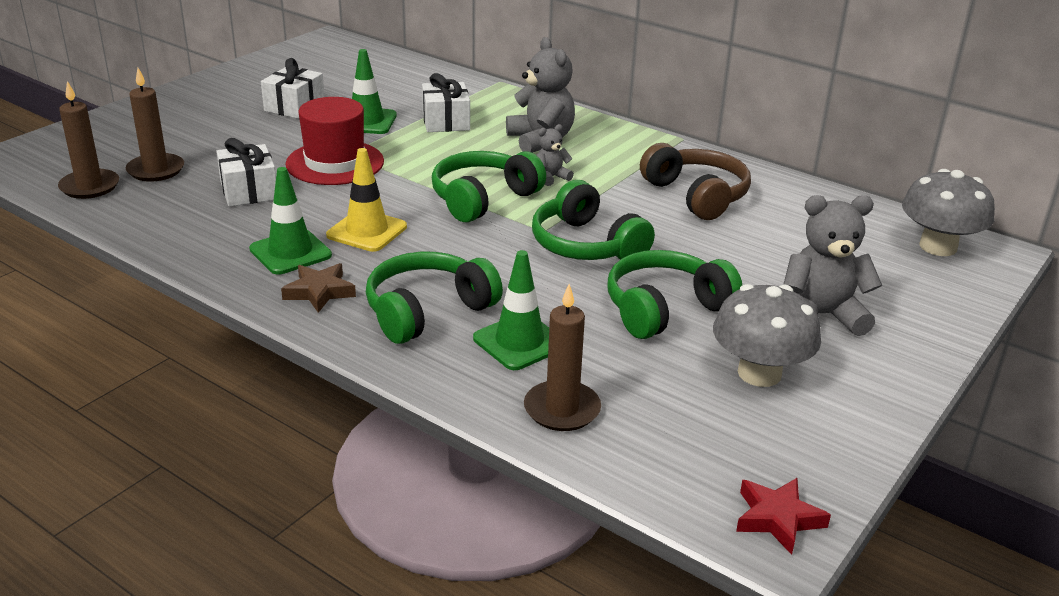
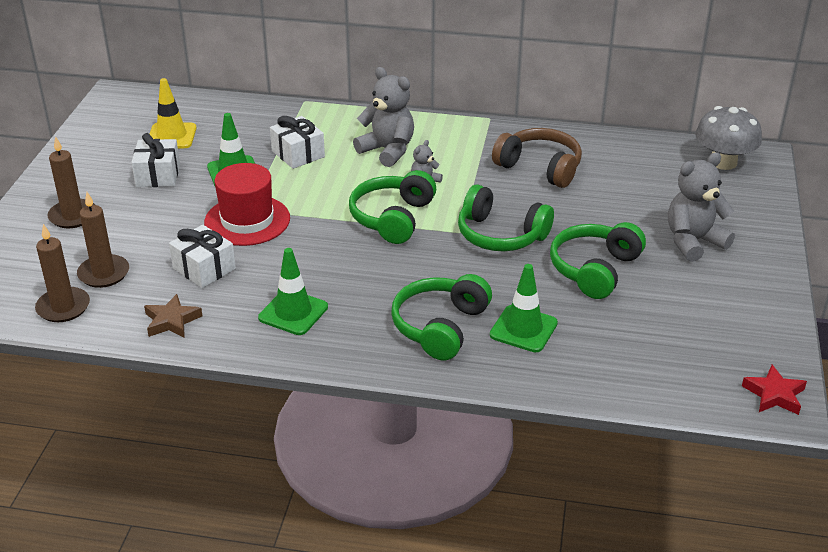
camera: 25 degrees left, 5 degrees up
brown star [281,263,356,313] -> brown star moved to [144,294,202,338]
yellow traffic cone [326,148,407,252] -> yellow traffic cone moved to [149,78,197,148]
brown candle [524,284,601,431] -> brown candle moved to [47,136,95,228]
grey mushroom [713,284,821,387] -> none

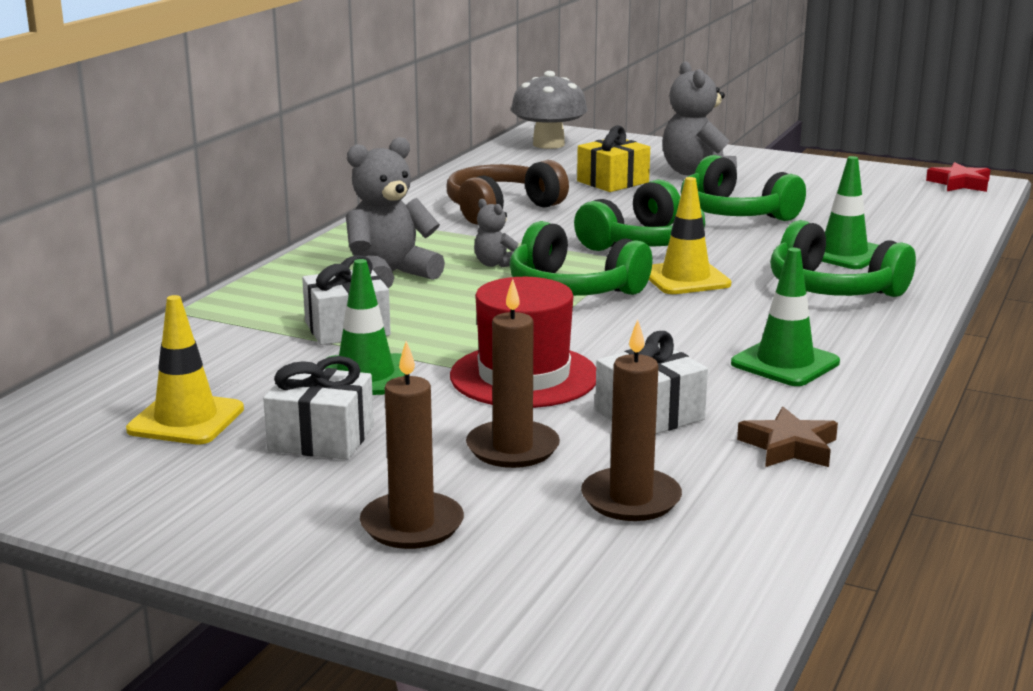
camera: 75 degrees left, 15 degrees down
brown candle [35,224,90,322] -> brown candle moved to [466,279,560,468]
none -> yellow gift [577,126,650,192]
none -> yellow traffic cone [649,177,731,294]

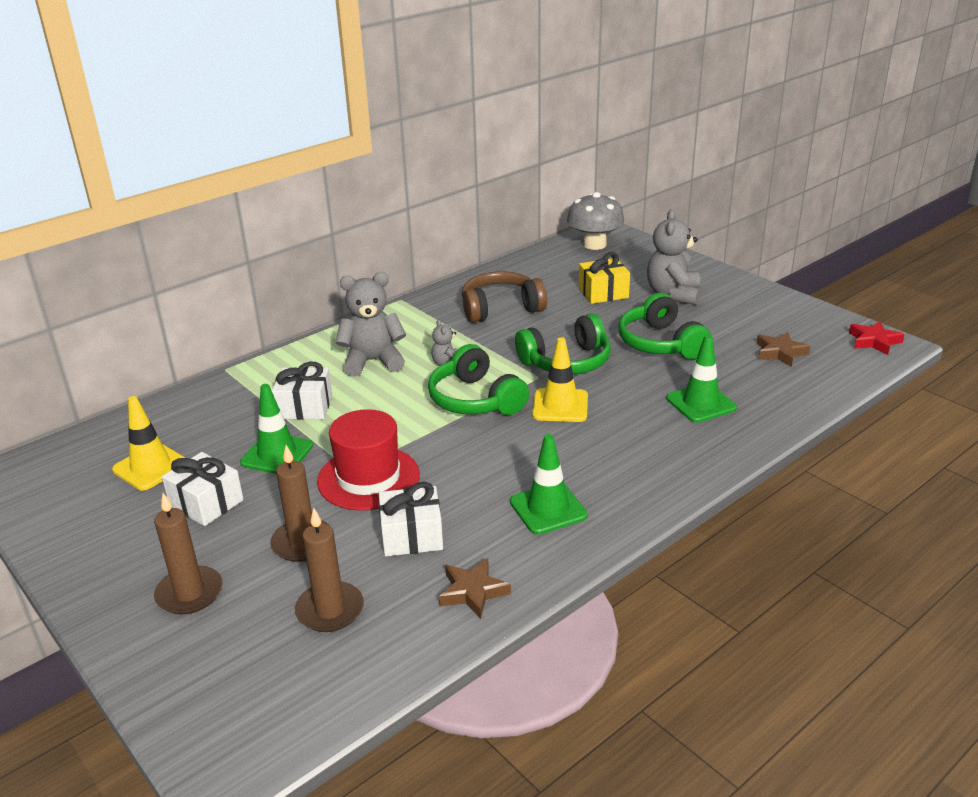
camera: 25 degrees right, 10 degrees up
green headphones [770,220,916,297] -> none
none -> brown star [757,332,810,367]

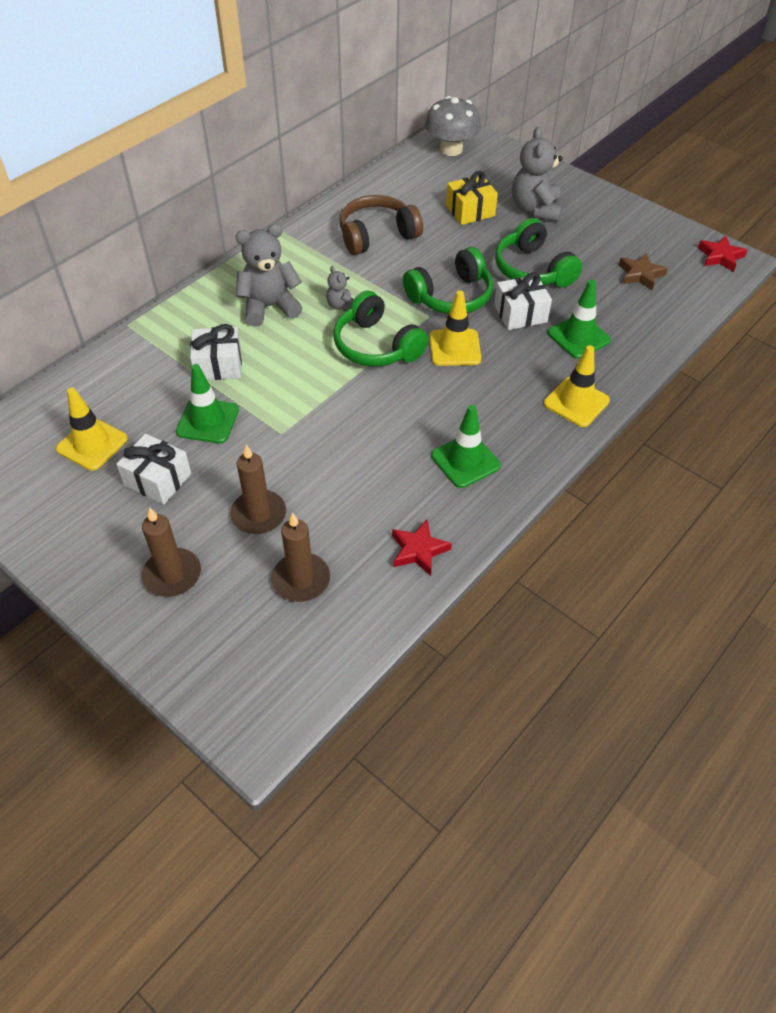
camera: 10 degrees left, 20 degrees up
red hat [317,409,420,510] -> none
white gift [379,482,443,556] -> white gift moved to [494,272,552,330]
brown star [439,558,511,619] -> red star [392,520,452,576]
none -> yellow traffic cone [544,345,610,427]

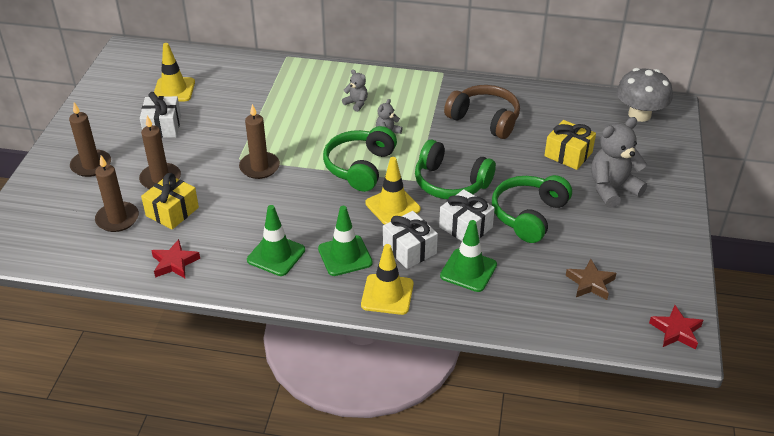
camera: 60 degrees right, 10 degrees down
green traffic cone [176,364,239,443] -> green traffic cone moved to [318,206,373,276]
white gift [190,324,242,380] -> white gift moved to [383,211,438,269]
grey teddy bear [235,224,302,326] -> grey teddy bear [342,69,368,112], size x0.51
none -> yellow gift [141,173,199,230]
none -> brown candle [239,104,280,179]

